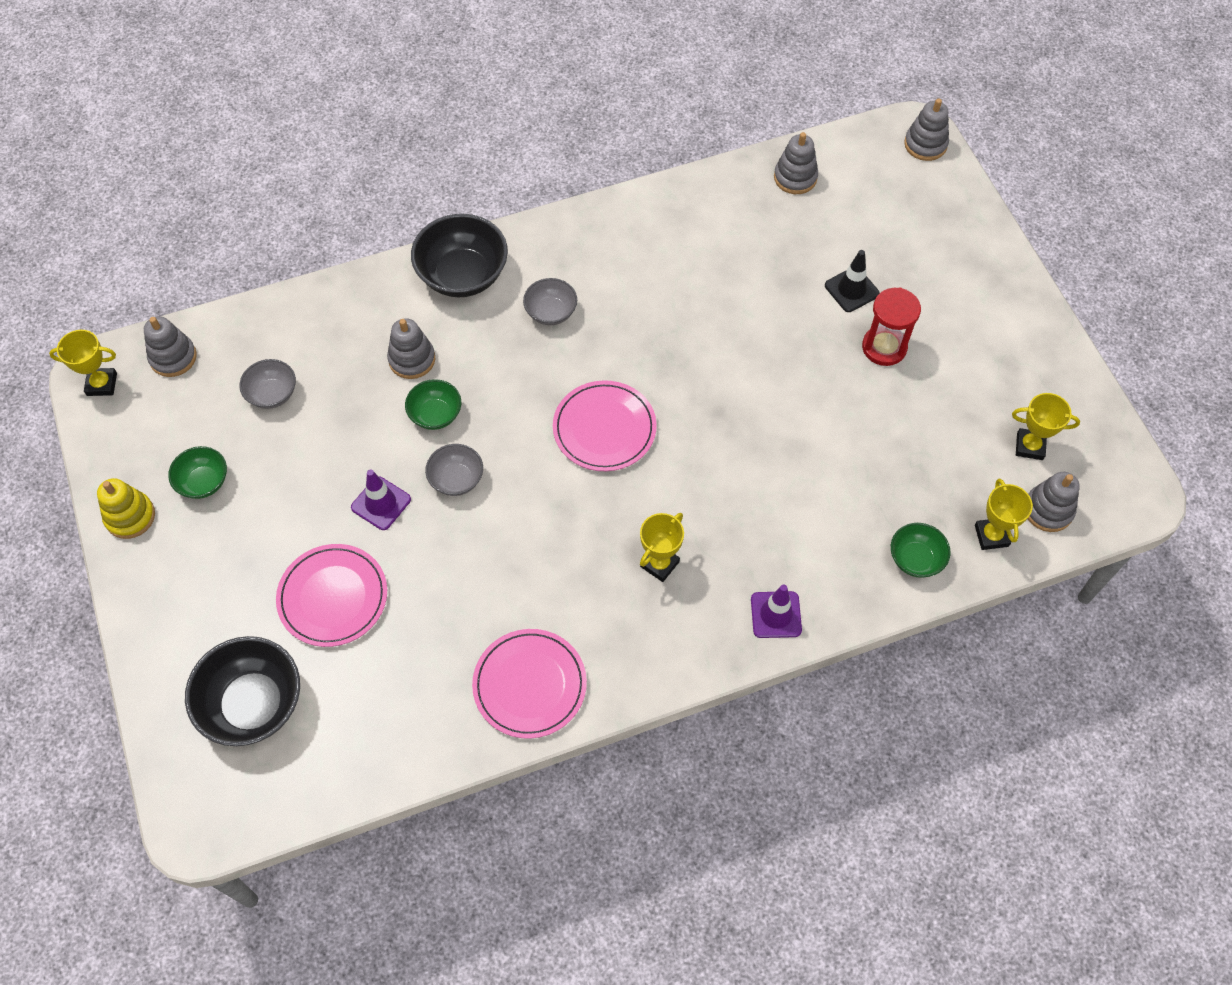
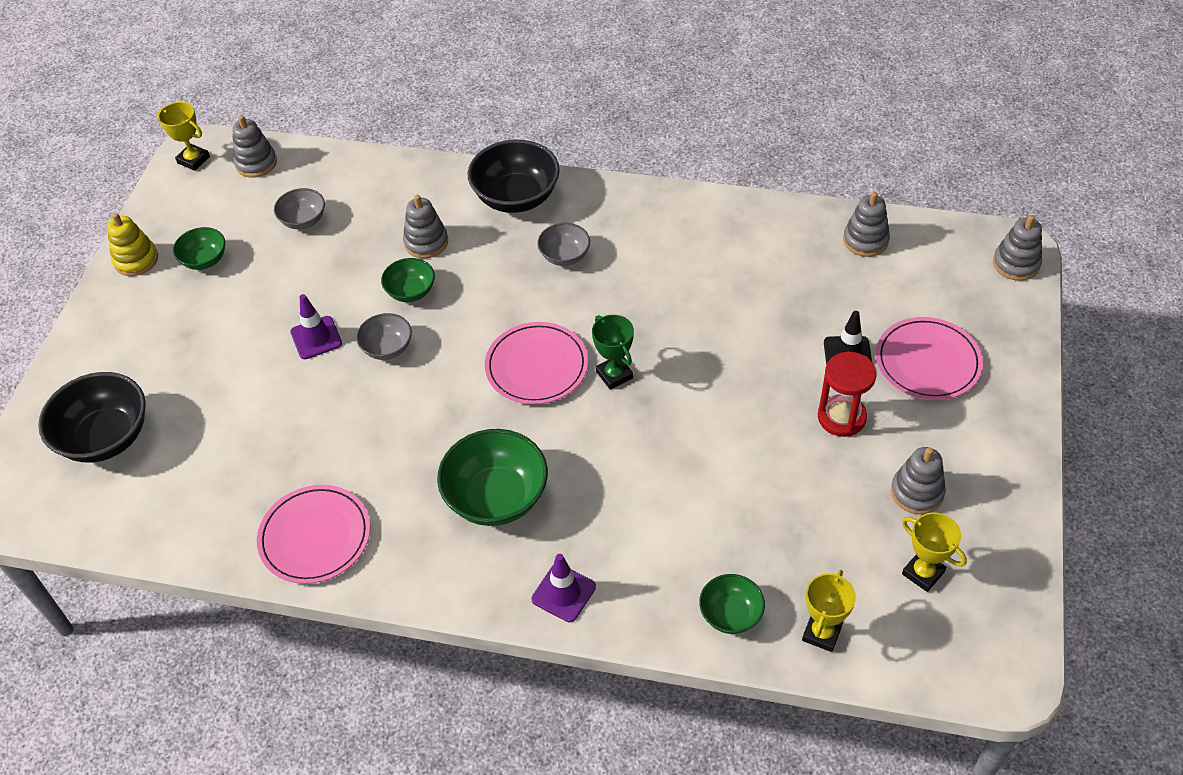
camera: 35 degrees right, 10 degrees down
pink plate [276,544,387,647] -> pink plate moved to [876,317,983,400]
yellow trophy [640,513,684,582] -> green bowl [437,429,548,526]
grey stacking toy [1028,472,1080,532] -> grey stacking toy moved to [891,447,946,514]
none -> green trophy [592,315,634,390]

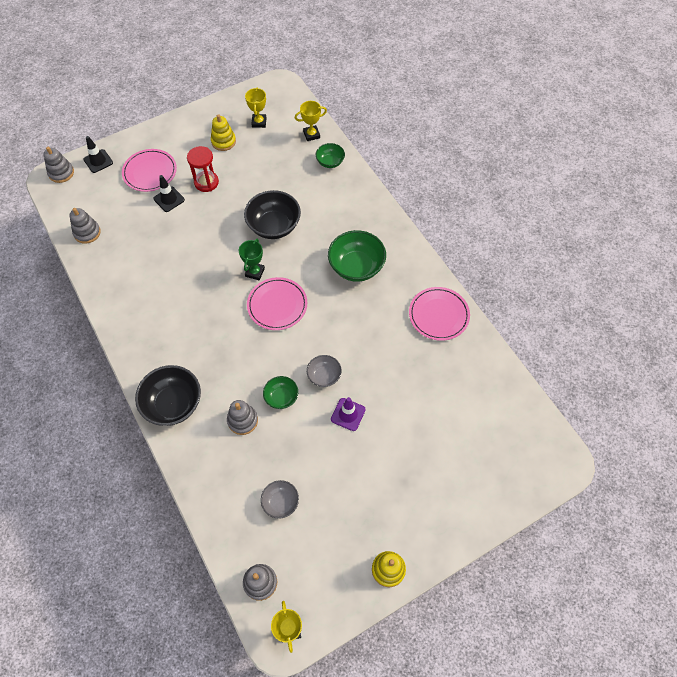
camera: 135 degrees left, 10 degrees up
black bowl [38,372,146,462] -> black bowl moved to [244,190,301,239]
green bowl [173,227,225,270] -> none
purple traffic cone [531,554,596,622] -> none
grey bowl [537,223,590,266] -> none
grey stacking toy [891,447,946,514] -> yellow stacking toy [211,114,236,151]
none -> black traffic cone [83,136,113,173]

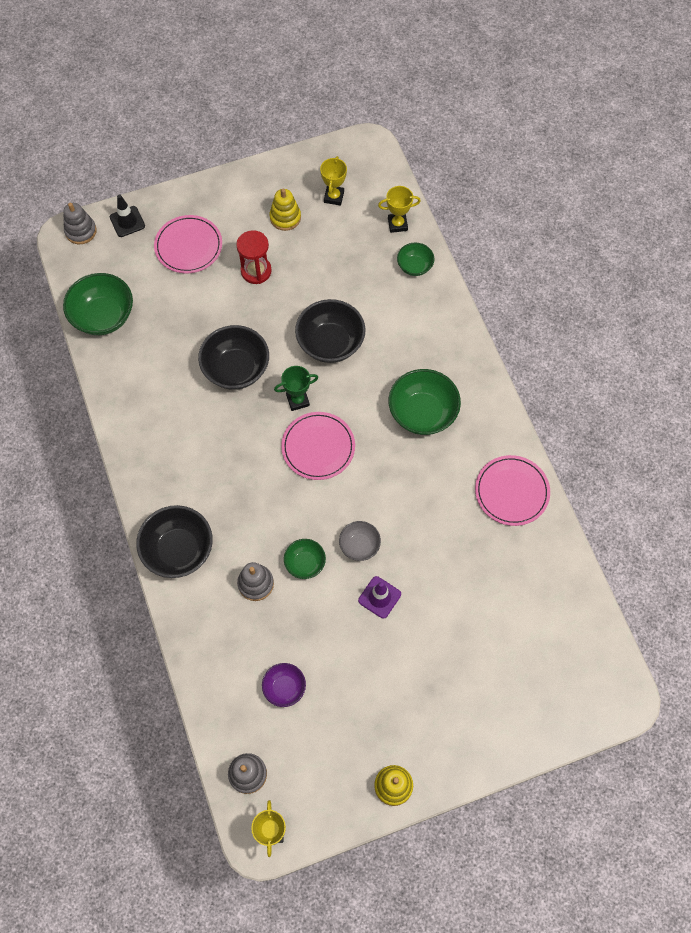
camera: 10 degrees right, 5 degrees up
grey stacking toy [69,208,101,244] -> green bowl [63,273,133,335]
black traffic cone [153,175,185,212] -> none
green trophy [239,239,265,280] -> green trophy turned 45 degrees clockwise [274,366,318,411]
grey bowl [261,480,299,519] -> purple bowl [262,663,306,707]
none -> black bowl [198,325,269,390]

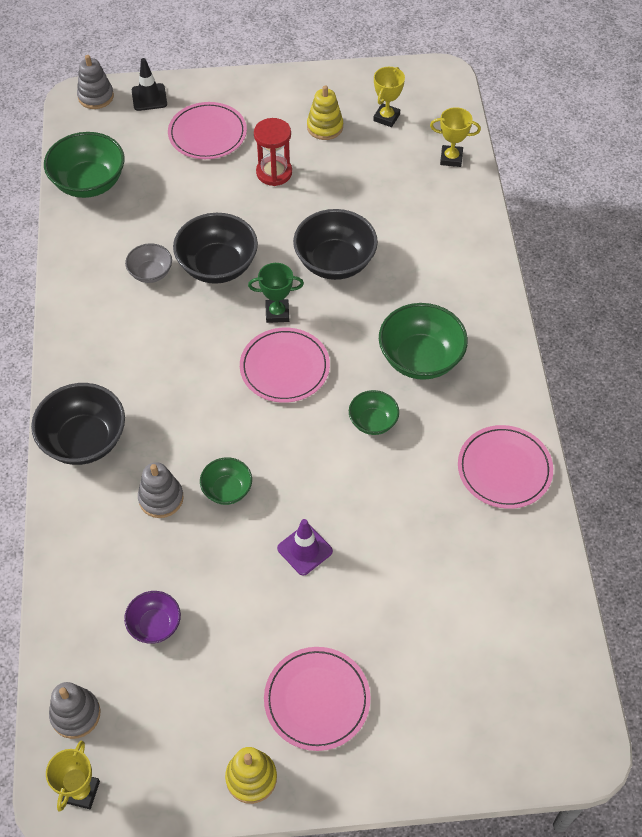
camera: 15 degrees right, 10 degrees down
grey bowl [339,521,381,561] -> grey bowl moved to [125,243,172,283]
green bowl [397,243,434,276] -> green bowl moved to [349,390,399,435]
none -> pink plate [264,647,370,751]

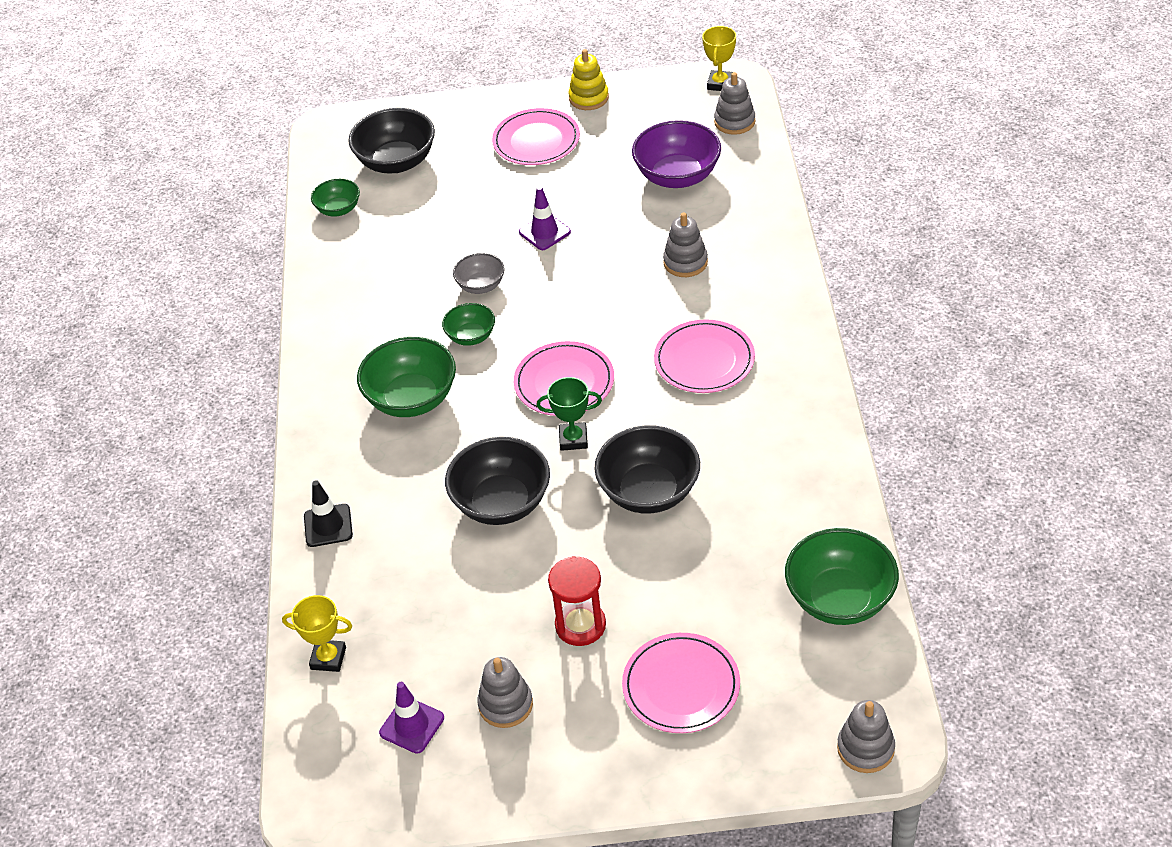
camera: 175 degrees left, 10 degrees down
black bowl [31,383,125,465] -> black bowl moved to [348,108,435,174]
purple bowl [124,591,181,644] -> purple bowl [632,120,721,188], size x1.80
grey bowl [125,243,172,283] -> grey bowl moved to [453,253,505,294]
black traffic cone [132,58,167,111] -> black traffic cone moved to [304,480,353,547]
green bowl [200,457,252,505] -> green bowl moved to [311,179,360,217]
yellow stacking toy [307,85,343,140] -> grey stacking toy [477,657,533,728]
yellow trophy [373,67,405,127] -> purple traffic cone [379,682,444,754]
pink plate [458,425,553,509] -> pink plate moved to [654,319,755,393]

